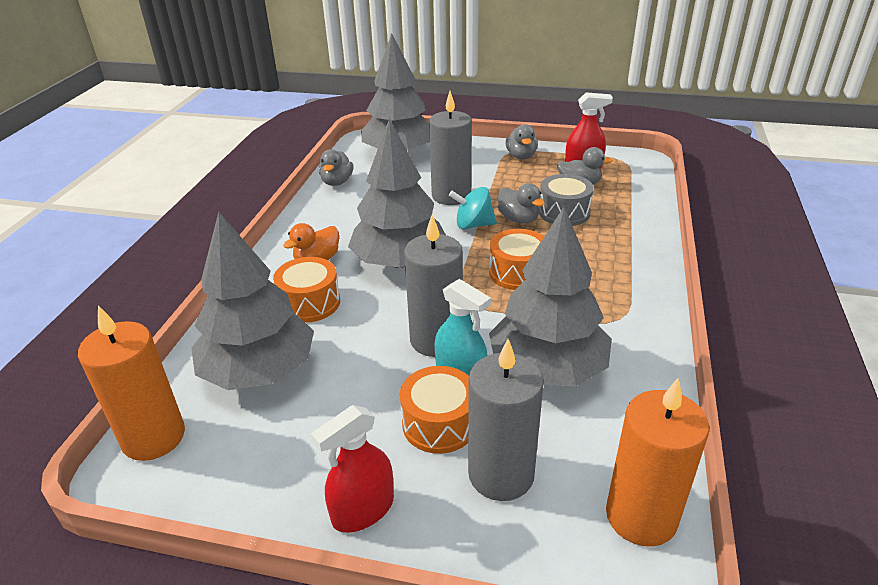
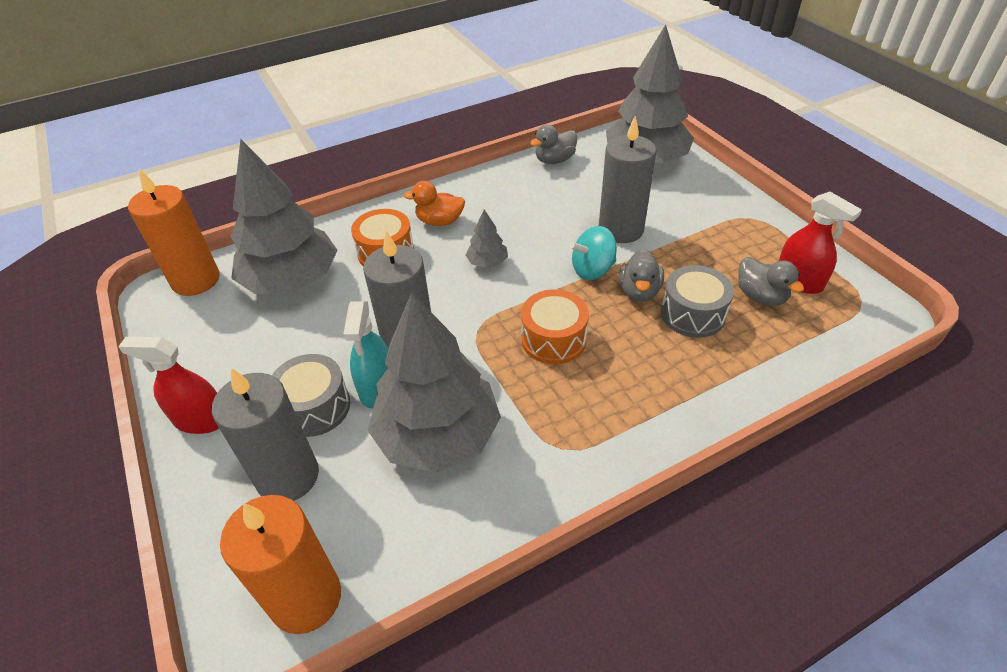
camera: 50 degrees right, 10 degrees up
grey tree [348,118,446,268] -> grey tree [465,209,508,268], size x0.42
orange drum [400,366,469,454] -> grey drum [271,354,350,437]
turquoise spinning top [449,187,497,229] -> turquoise spinning top turned 75 degrees counterclockwise [569,226,617,280]
grey duck [505,124,538,160] -> none

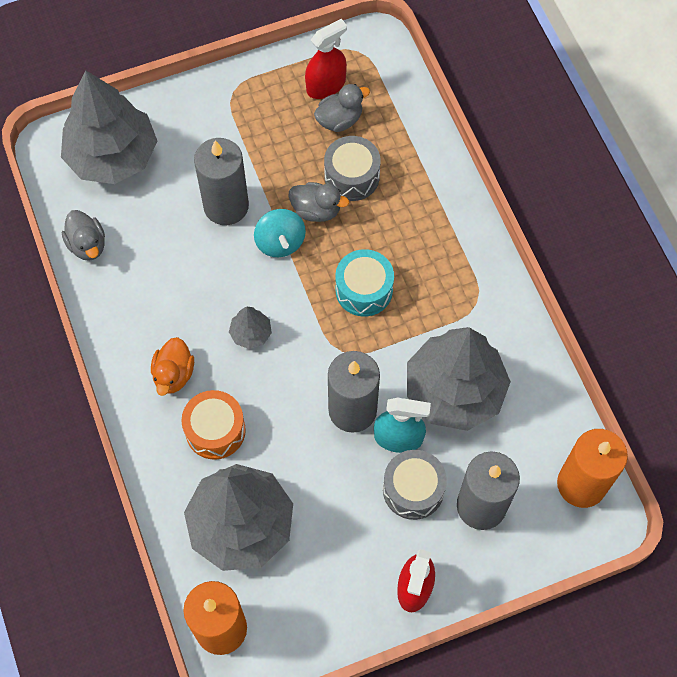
camera: 85 degrees left, 20 degrees up
orange drum [521,289,589,364] -> turquoise drum [335,249,394,317]

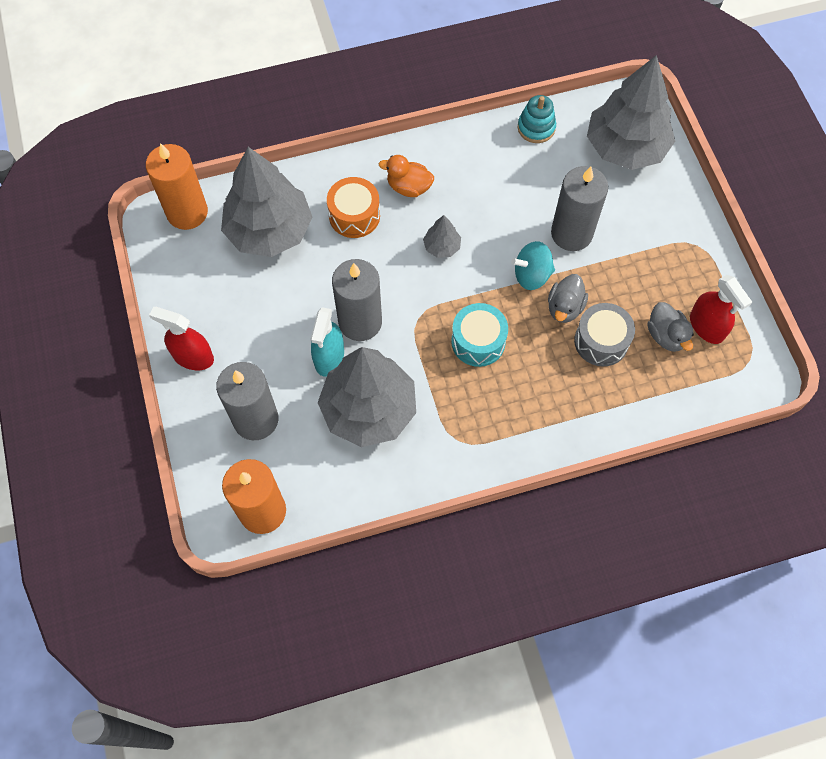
camera: 95 degrees right, 0 degrees up
grey duck [62,210,105,261] -> turquoise stacking toy [518,95,556,143]
grey drum [383,450,447,520] -> none

